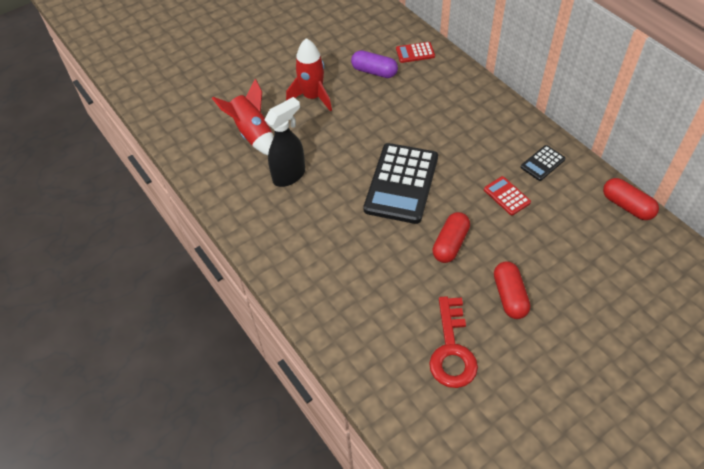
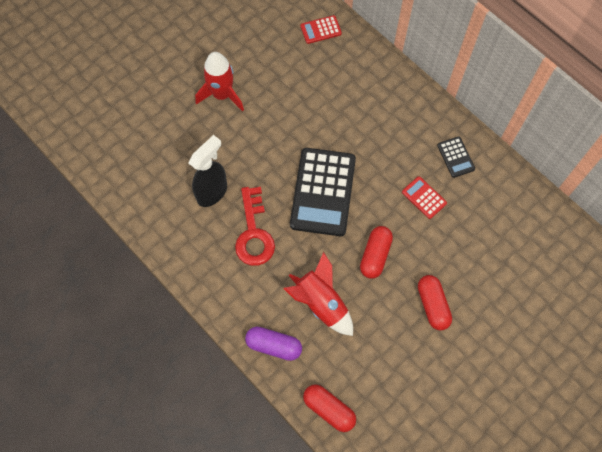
camera: 10 degrees left, 15 degrees up
red rocket [212,79,274,155] -> red rocket moved to [284,252,353,336]
purple capsule [351,50,398,78] -> purple capsule moved to [245,327,302,361]
red key [429,296,478,388] -> red key moved to [235,187,275,266]
black calculator [520,145,566,181] -> black calculator turned 60 degrees counterclockwise [437,136,475,178]
red capsule [603,178,659,220] -> red capsule moved to [303,384,356,432]

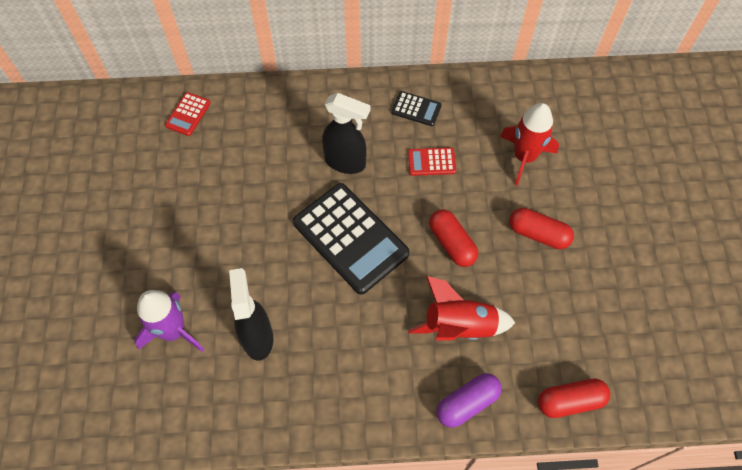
camera: 50 degrees left, 5 degrees down
red rocket [195,52,244,111] -> red rocket moved to [500,103,559,185]
red key [235,187,275,266] -> none
none -> purple rocket [134,290,204,352]
none -> black spray bottle [322,93,371,174]

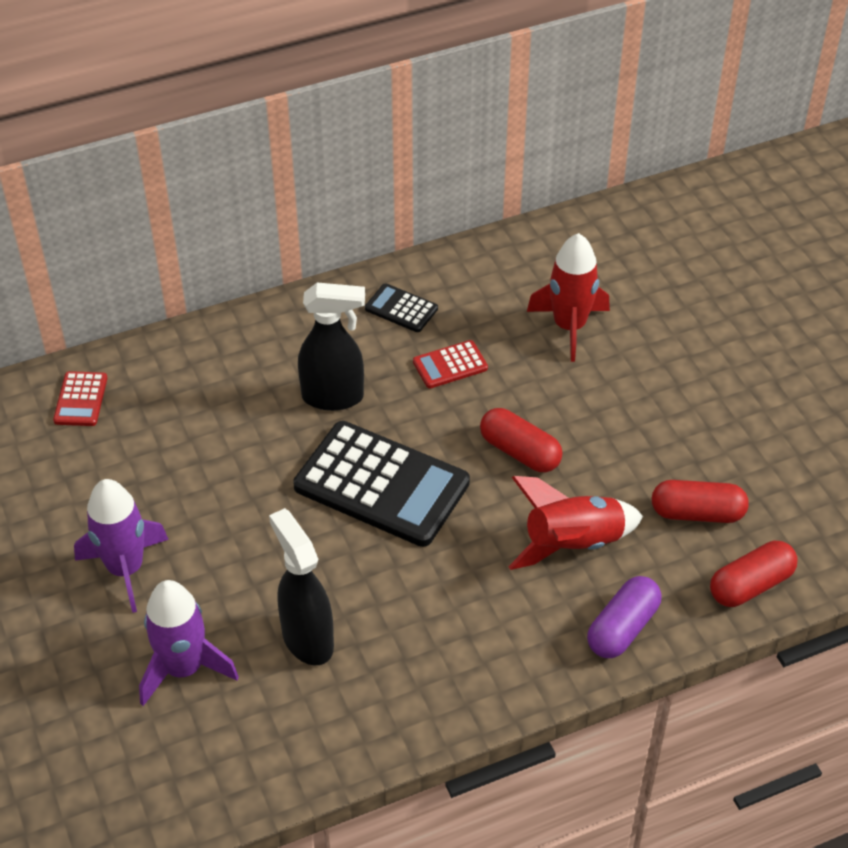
camera: 20 degrees left, 15 degrees down
black calculator [391,91,442,126] -> black calculator turned 150 degrees counterclockwise [365,283,438,332]
red capsule [509,208,574,249] -> red capsule moved to [652,480,749,523]
none -> purple rocket [74,479,169,613]

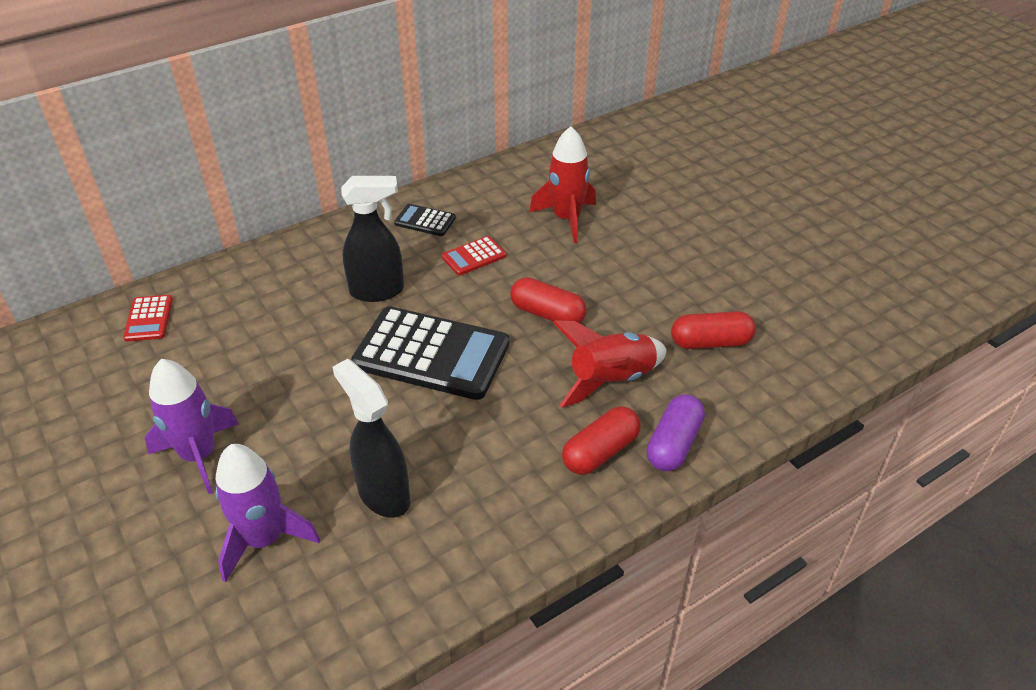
camera: 10 degrees left, 5 degrees down
red capsule [710,541,798,607] -> red capsule moved to [562,406,641,475]

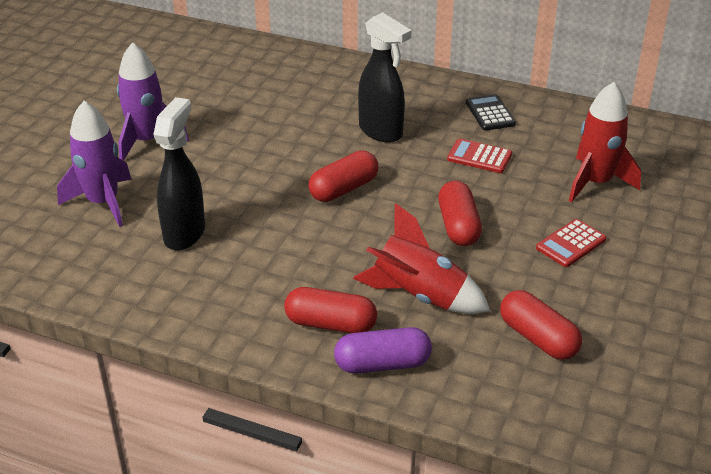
camera: 55 degrees right, 5 degrees down
red calculator [123,295,173,342] -> red calculator moved to [536,219,606,267]
black calculator [351,306,509,400] -> red capsule [308,151,379,202]

